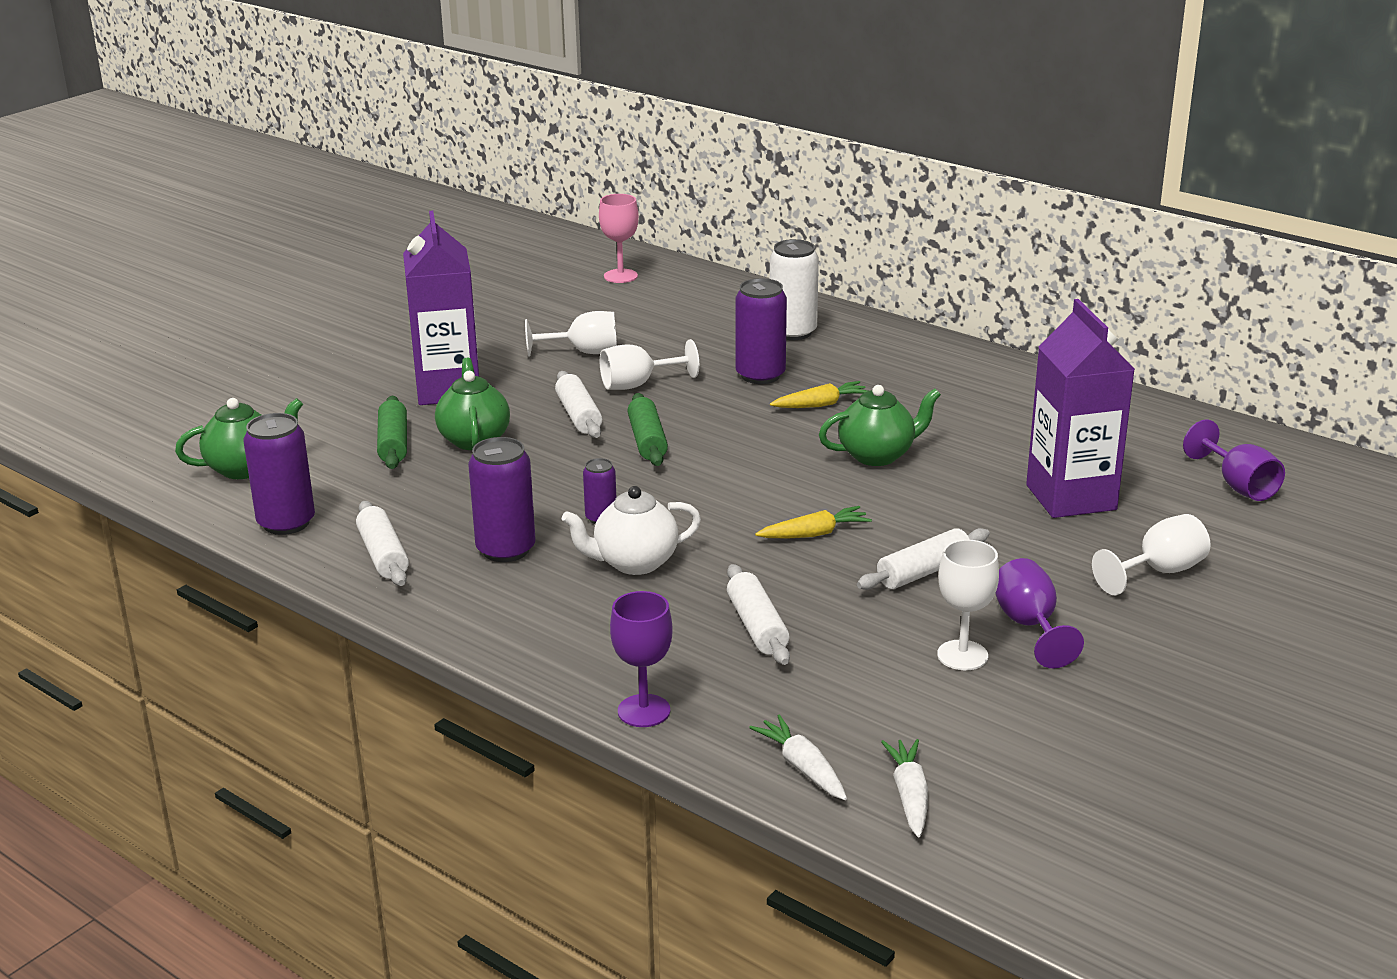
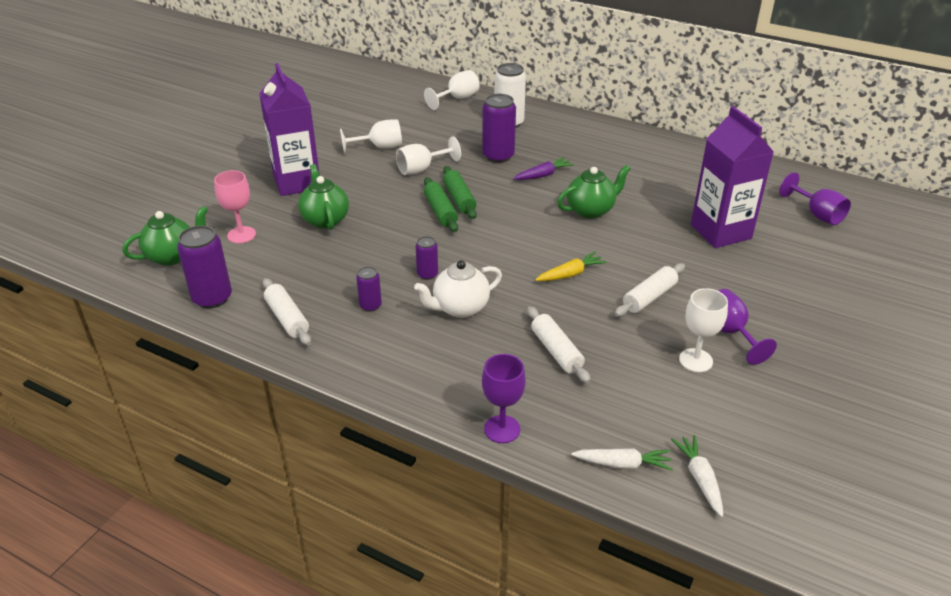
camera: 10 degrees left, 10 degrees up
green rolling pin [377,396,407,469] -> green rolling pin moved to [443,166,477,219]
purple can [468,437,535,562] -> purple can [356,267,382,312], size x0.55
white rolling pin [555,371,602,438] -> none
pink goblet [599,194,639,283] -> pink goblet moved to [214,170,256,243]
white carrot [749,715,847,800] -> white carrot turned 135 degrees clockwise [571,448,673,470]
yellow carrot [770,381,868,408] -> purple carrot [513,157,574,180]
white goblet [1092,514,1211,595] -> white goblet moved to [424,70,480,110]

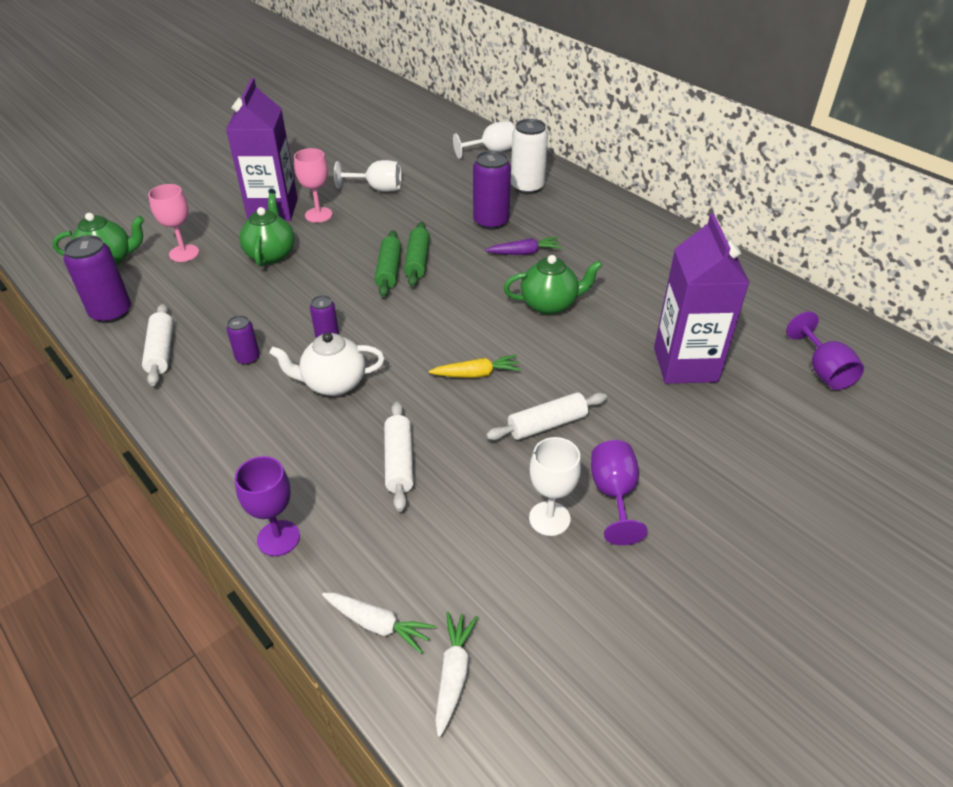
camera: 20 degrees right, 5 degrees up
white goblet [396,137,461,175] -> none
none -> pink goblet [294,148,332,223]

